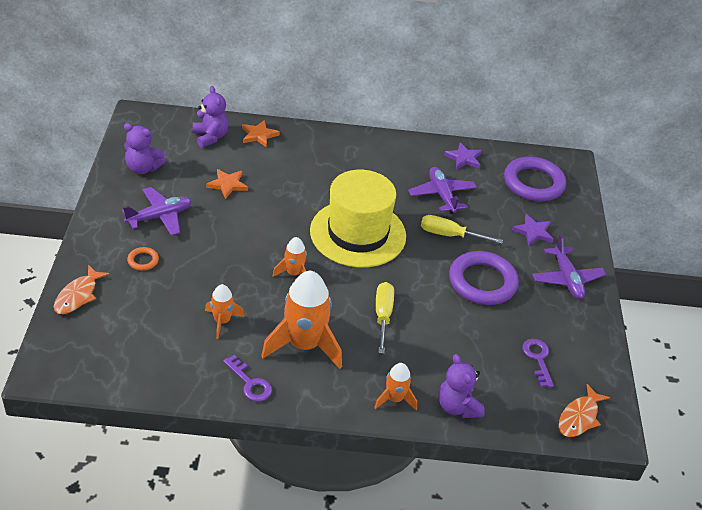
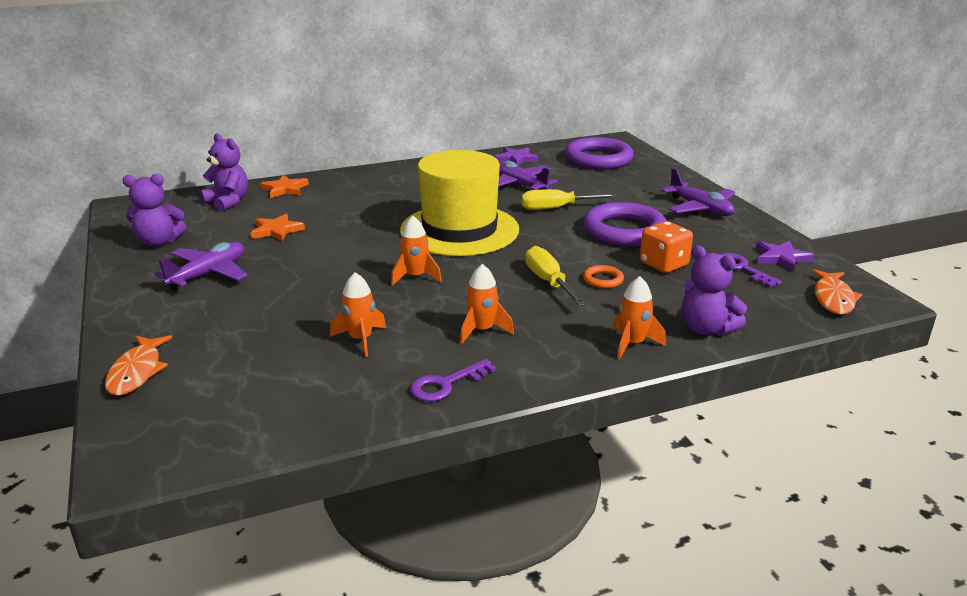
camera: 20 degrees left, 15 degrees down
orange ring [127,247,159,271] -> orange ring moved to [583,265,624,288]
purple key [223,355,272,402] -> purple key turned 120 degrees clockwise [410,359,496,401]
orange rocket [261,271,342,369] -> orange rocket [460,264,514,344], size x0.51
purple star [512,214,553,246] -> purple star moved to [756,240,814,272]
none -> orange dice [640,221,693,273]

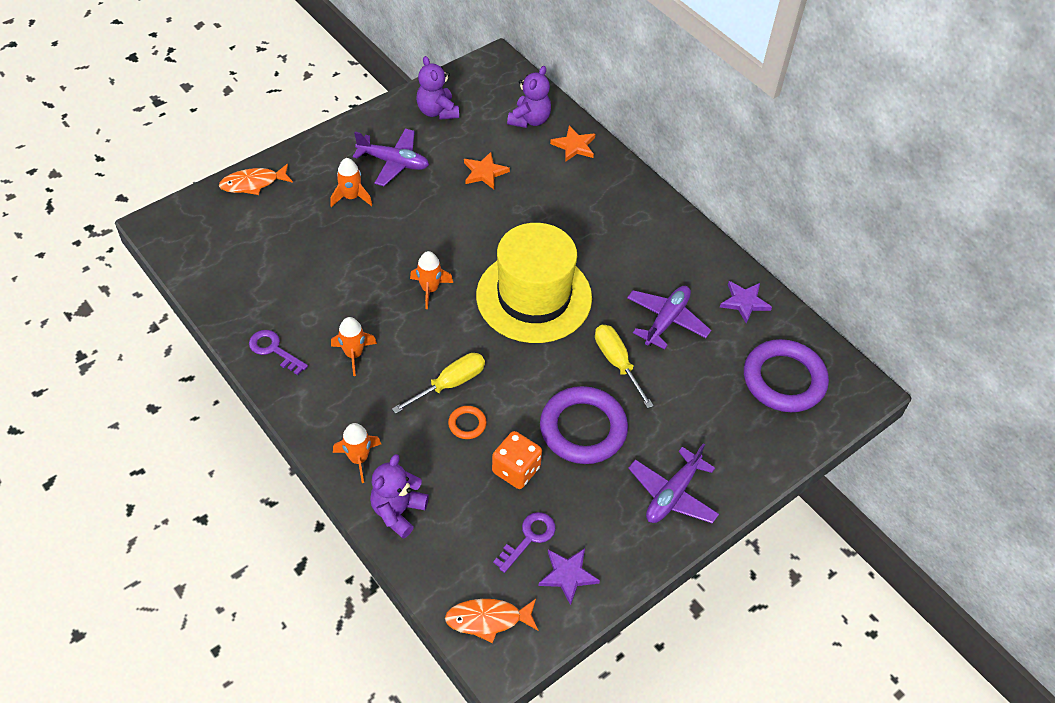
camera: 70 degrees right, 25 degrees up
orange rocket [330,272,386,357] -> orange rocket moved to [330,158,372,207]

